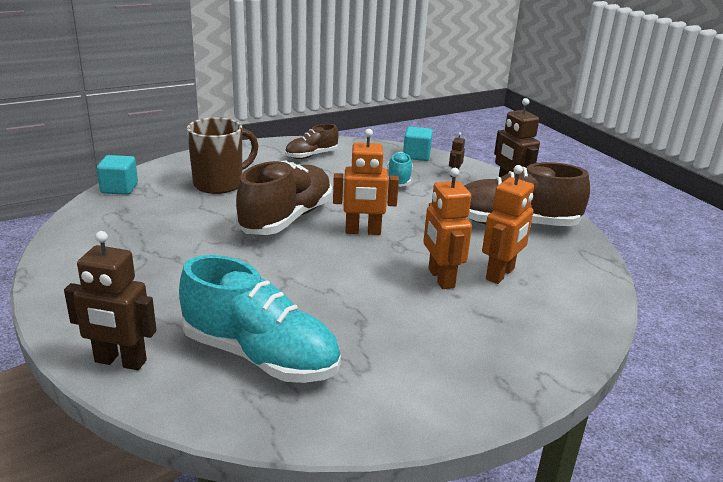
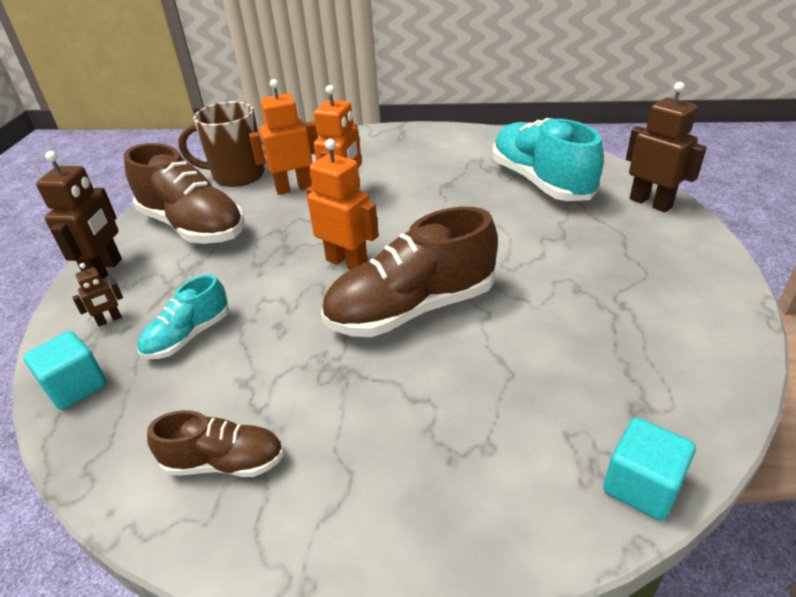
camera: 140 degrees left, 10 degrees up
brown mug [187,117,258,194] -> brown mug moved to [178,101,265,187]

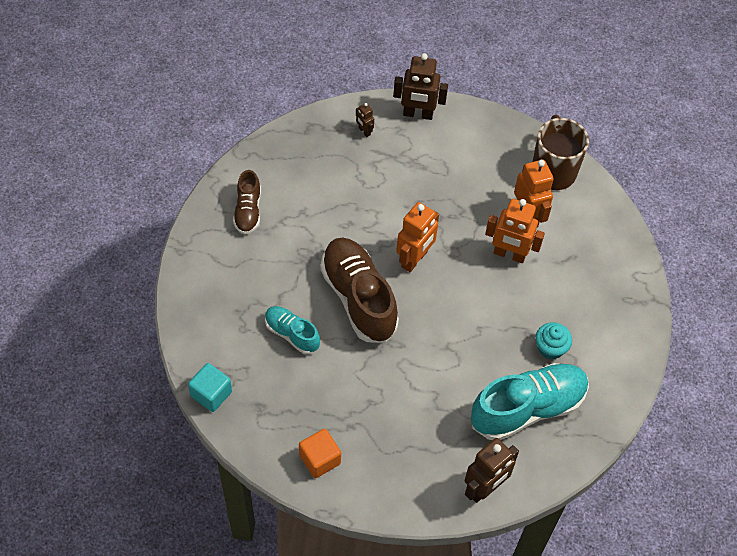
camera: 85 degrees right, 20 degrees up
turquoise cube [23,331,107,410] -> none
brown shoe [124,143,245,244] -> none
turquoise shoe [137,274,229,359] -> turquoise shoe moved to [265,306,320,354]
none -> orange cube [299,429,341,478]
none -> turquoise cupcake [535,322,572,359]

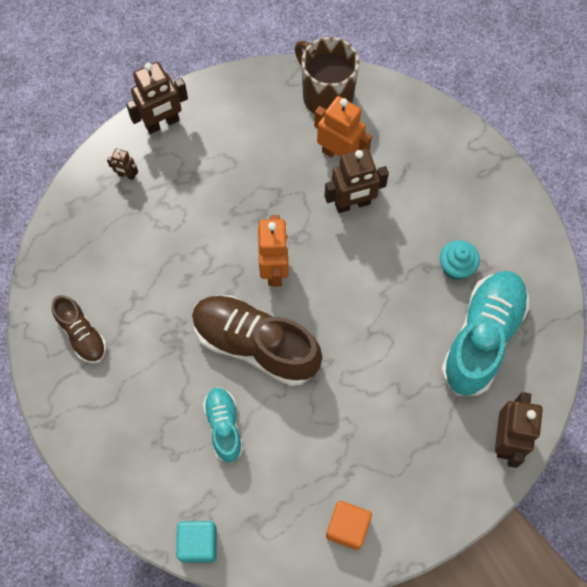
camera: 35 degrees left, 10 degrees up
turquoise shoe [265,306,320,354] -> turquoise shoe turned 75 degrees clockwise [203,387,243,463]
orange robot [485,199,545,263] -> brown robot [324,148,389,213]

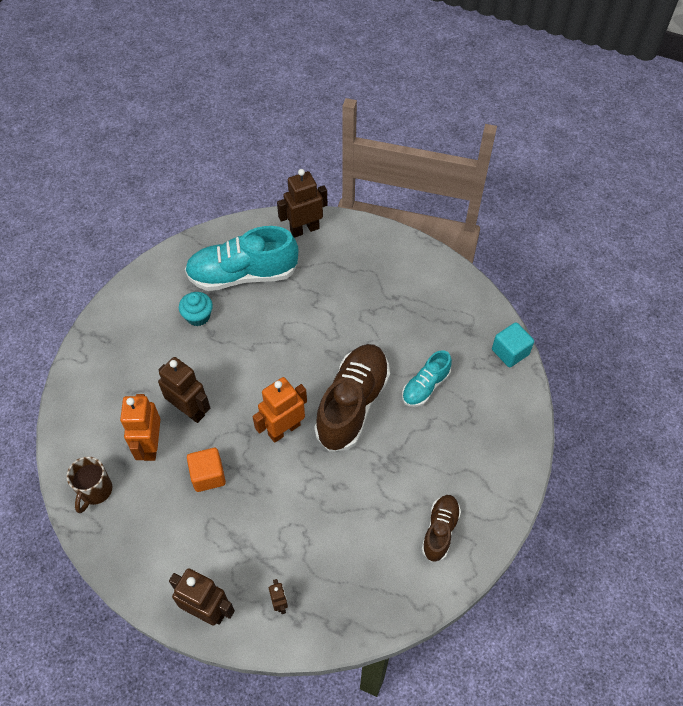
camera: 125 degrees left, 10 degrees down
brown shoe [192,295,322,386] -> brown shoe turned 150 degrees counterclockwise [314,344,390,452]
brown mug [295,37,359,114] -> brown mug [67,456,112,513], size x0.65
orange cube [326,501,372,550] -> orange cube moved to [187,448,226,492]

